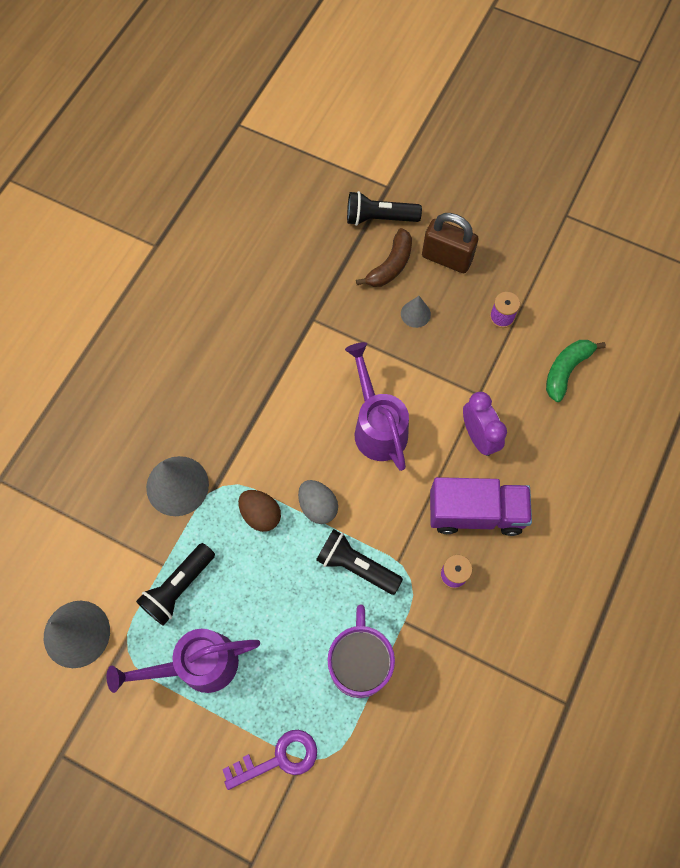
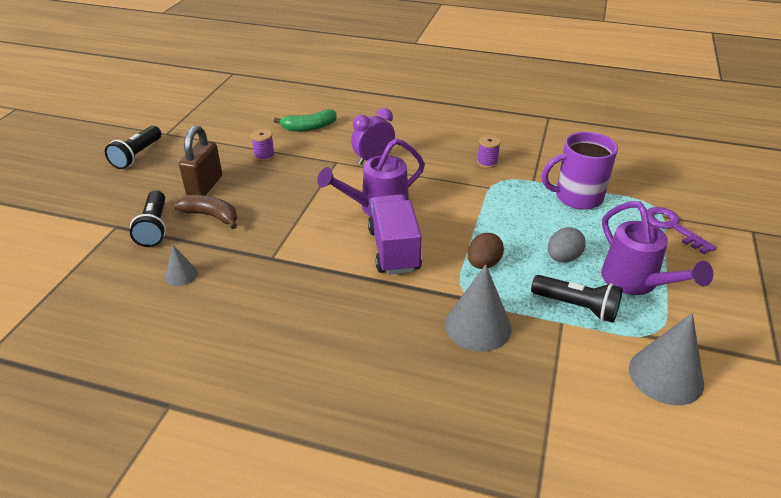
camera: 100 degrees left, 30 degrees down
grey egg [298,480,338,524] -> grey egg moved to [548,227,586,262]
black flashlight [316,529,403,595] -> black flashlight moved to [105,126,161,169]
grey cone [401,296,431,328] -> grey cone moved to [165,245,198,286]
purple truck [430,477,532,536] -> purple truck moved to [368,194,422,275]
green banana [546,340,606,402] -> green banana turned 45 degrees counterclockwise [274,109,337,131]

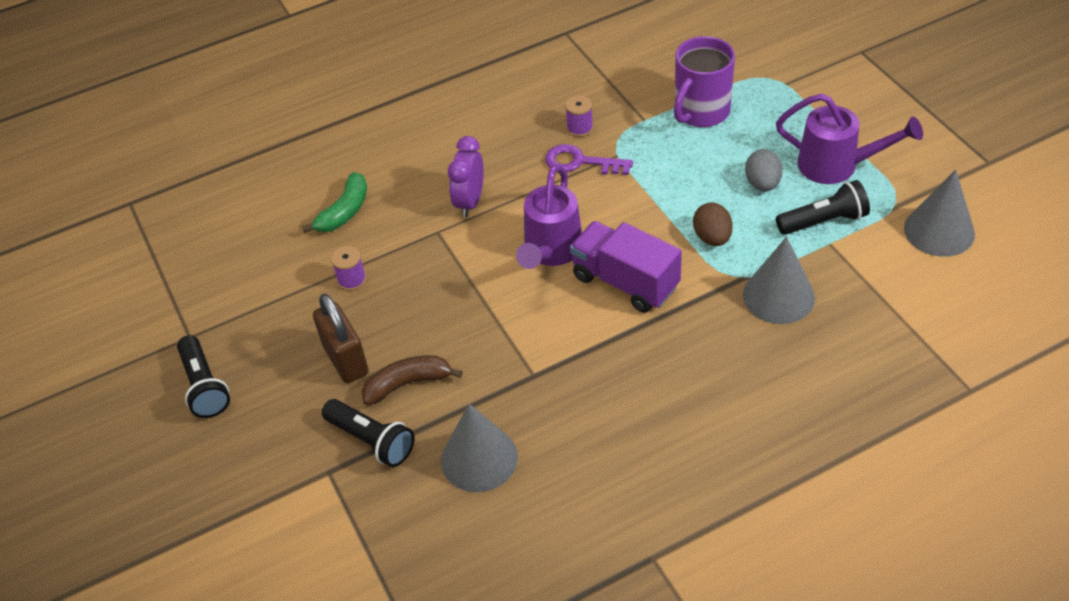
camera: 40 degrees left, 10 degrees up
grey cone [165,245,198,286] -> grey cone [441,404,518,492], size x1.92
purple key [647,207,717,254] -> purple key moved to [545,144,633,175]

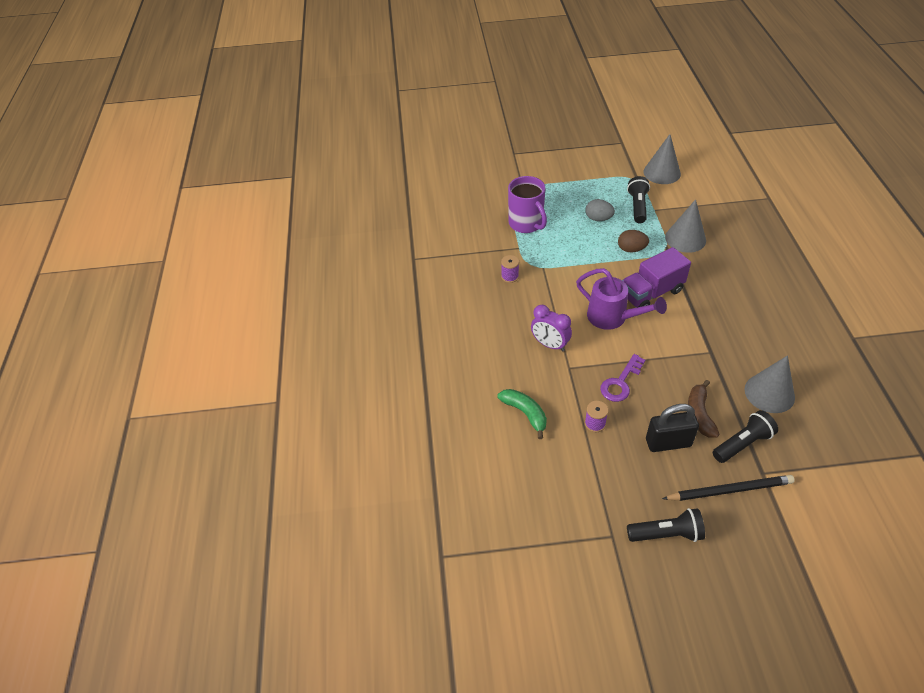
camera: 70 degrees left, 0 degrees up
brown padlock [313,294,369,383] -> black padlock [646,404,699,452]
purple key [545,144,633,175] -> purple key moved to [600,354,645,402]
purple watering can [776,93,923,184] -> none
none -> black pencil [662,475,795,501]

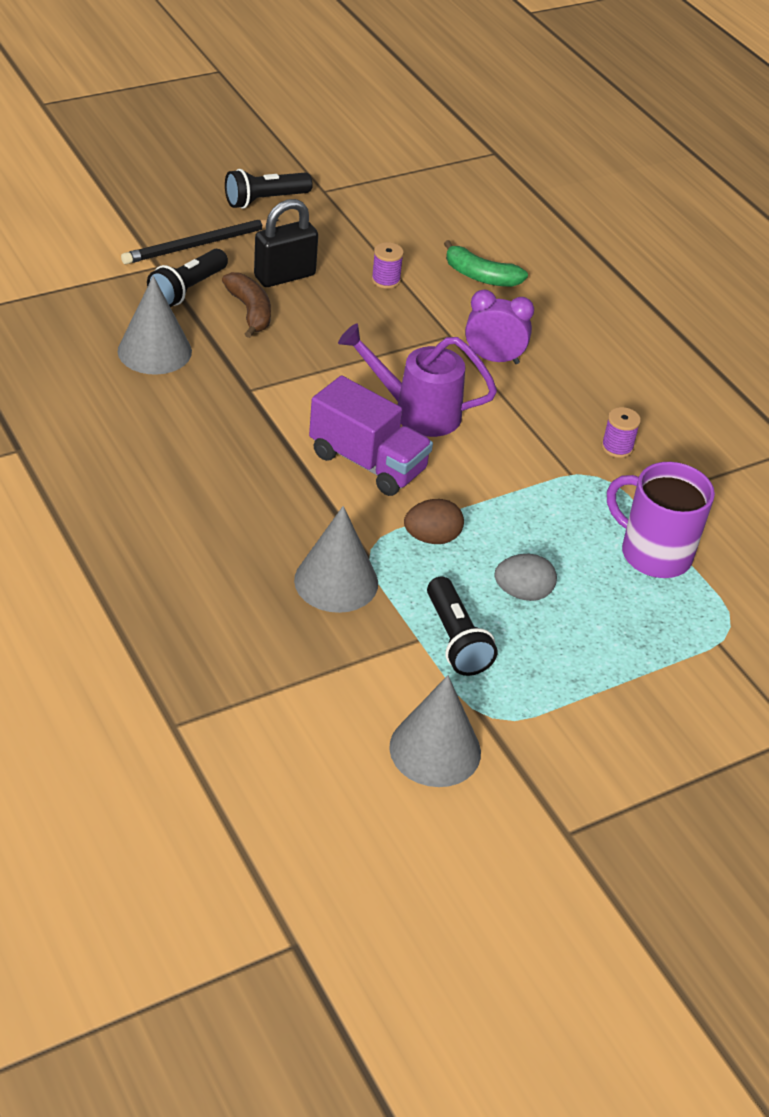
camera: 150 degrees right, 5 degrees down
purple key [600,354,645,402] -> none
purple truck [622,247,691,307] -> purple truck turned 90 degrees clockwise [309,376,433,496]

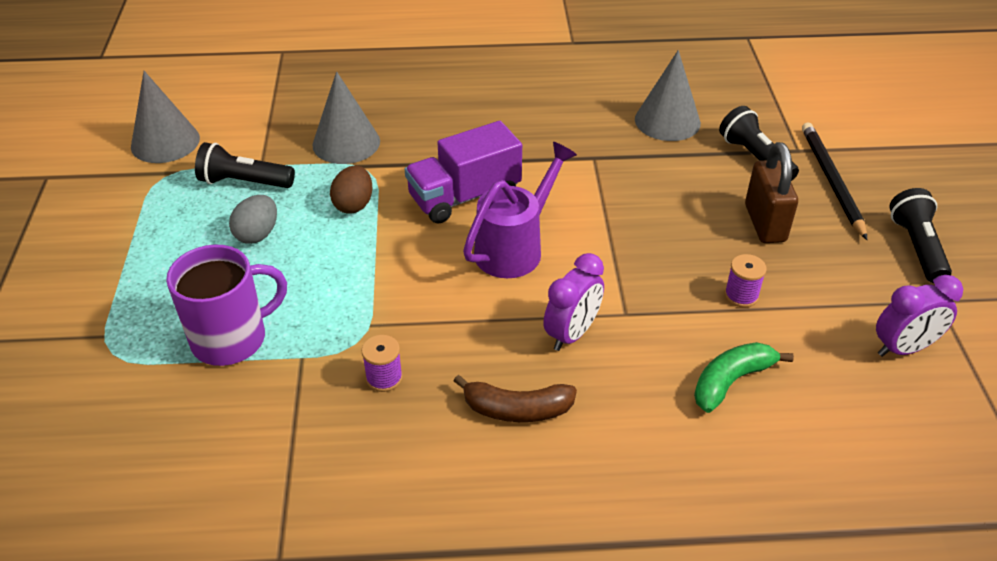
camera: 120 degrees right, 0 degrees up
brown banana [222,272,271,338] -> brown banana moved to [454,375,577,422]
black padlock [254,199,318,287] -> brown padlock [745,142,798,243]
none -> purple clock [876,275,963,357]

